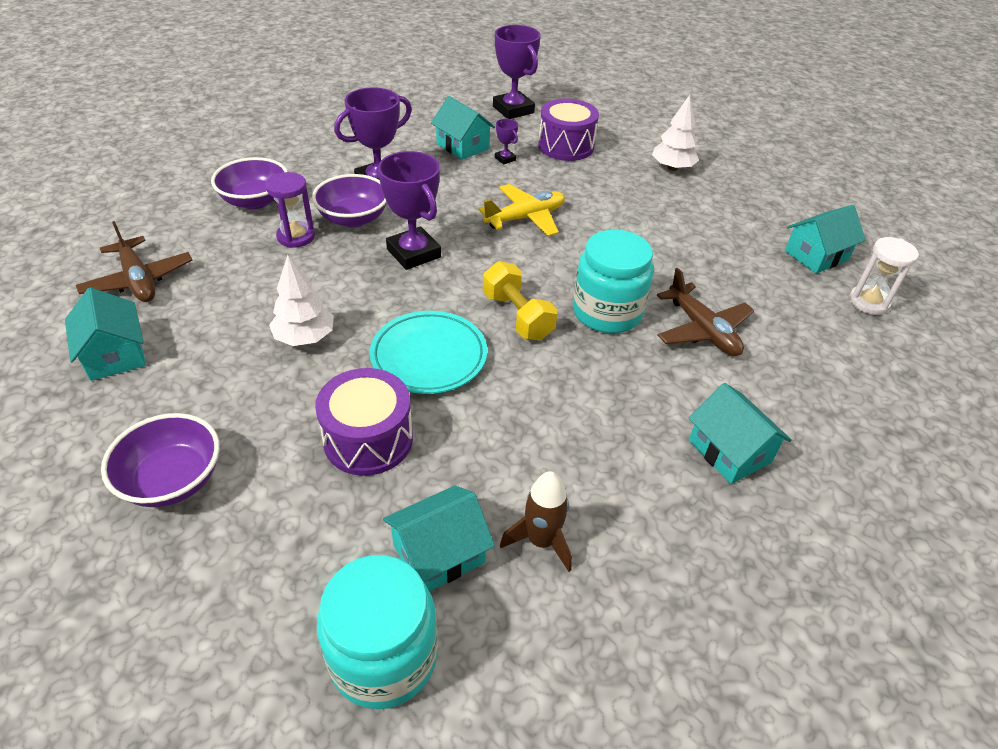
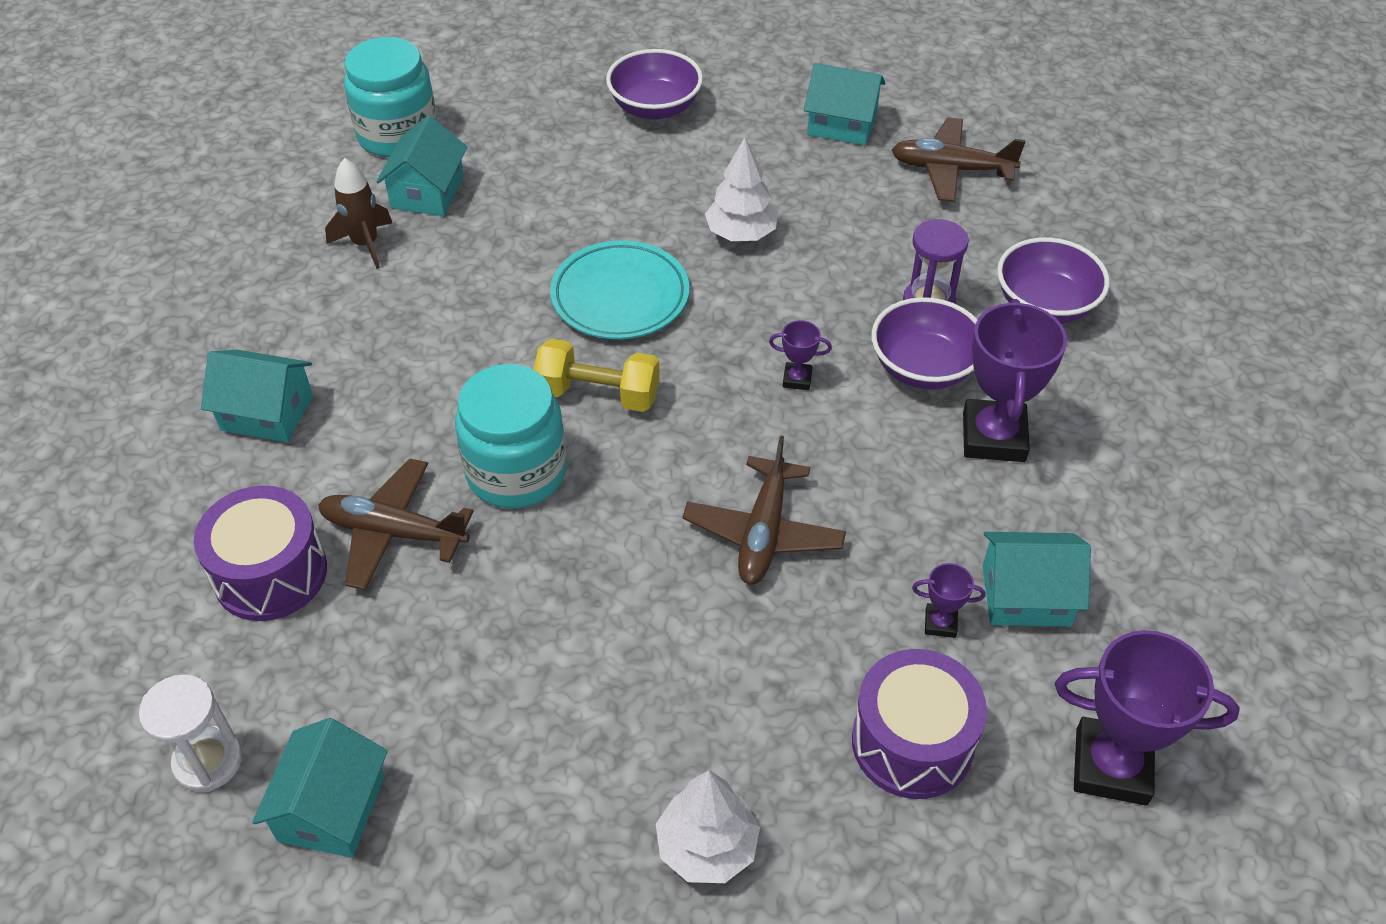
camera: 135 degrees right, 5 degrees up
purple drum [315,368,413,476] -> purple drum moved to [194,485,327,621]
purple trophy [378,151,441,270] -> purple trophy [769,320,832,390], size x0.46
yellow plane [478,184,565,236] -> brown plane [682,435,846,585]

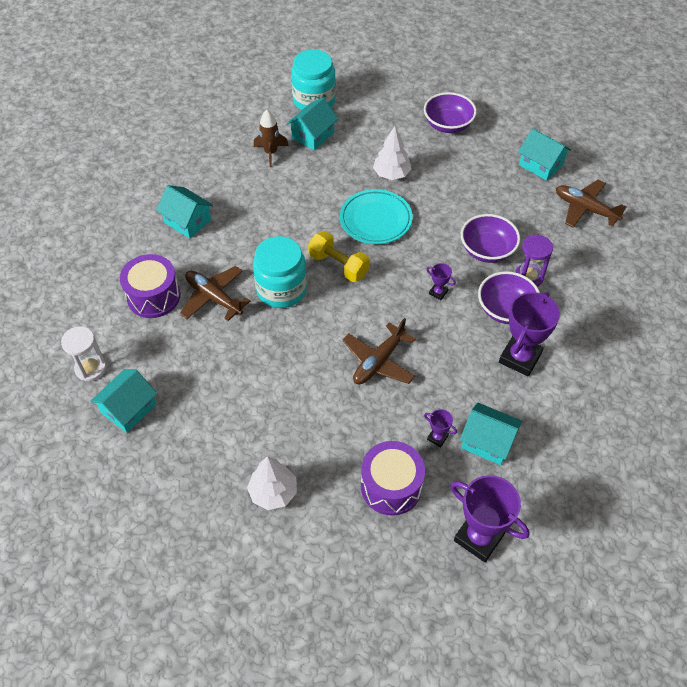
camera: 25 degrees right, 5 degrees up
white tree [705,137,778,241] -> white tree moved to [373,126,412,180]
purple bowl [997,237,1110,324] -> purple bowl moved to [461,214,520,263]

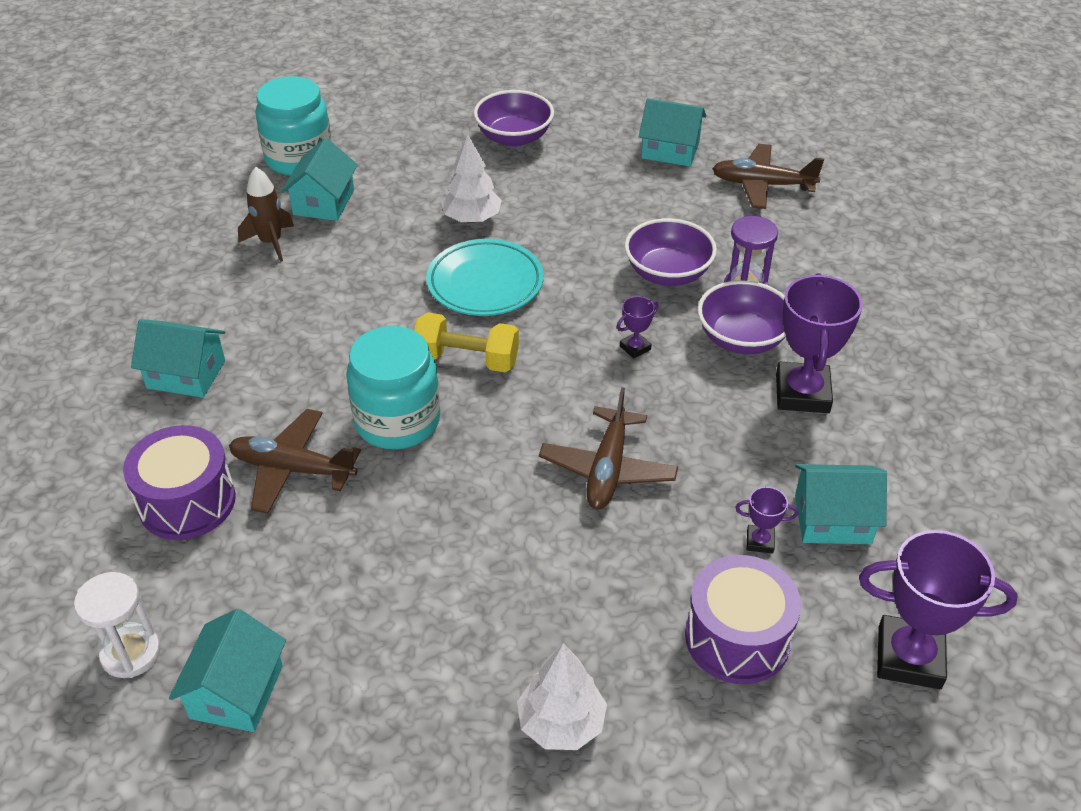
camera: 25 degrees left, 10 degrees down
purple trophy [426,263,456,300] -> purple trophy turned 45 degrees counterclockwise [617,296,659,359]

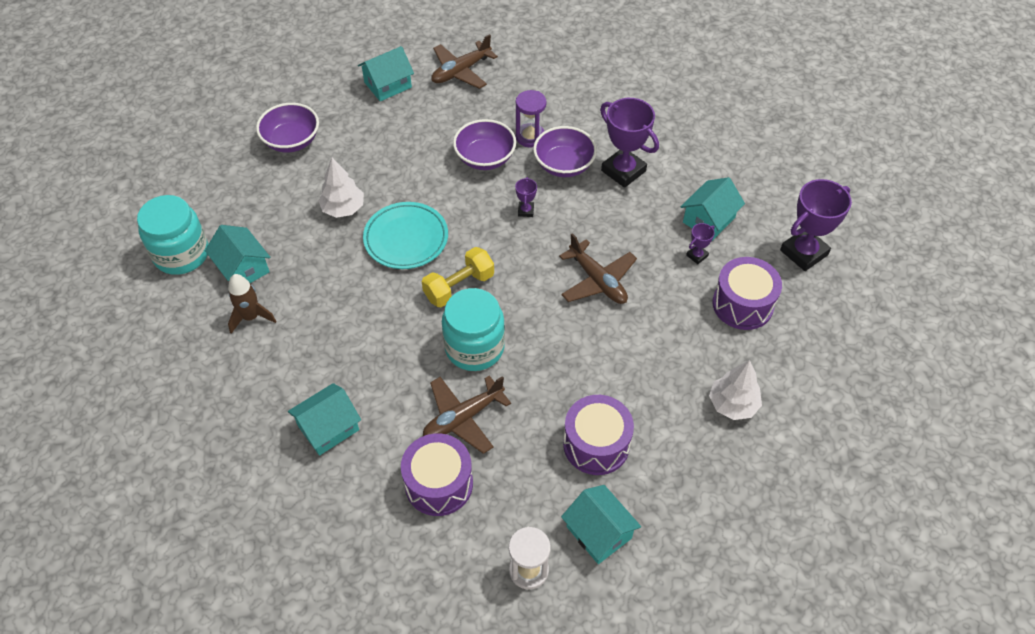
camera: 50 degrees left, 10 degrees up
none -> purple drum [563,395,634,475]

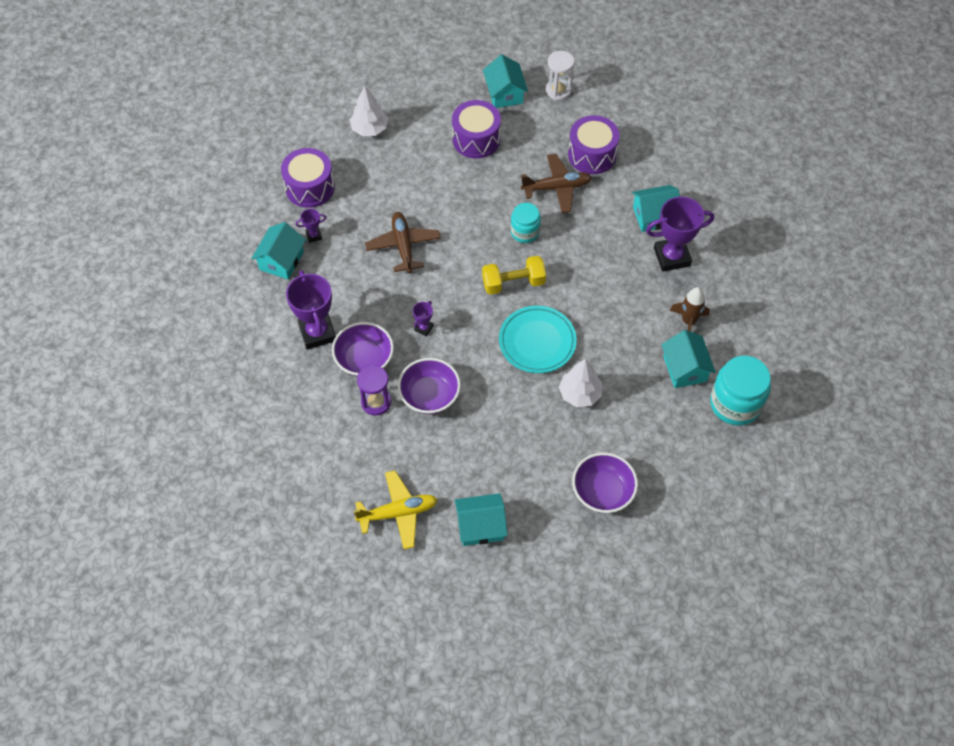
camera: 155 degrees left, 5 degrees up
brown plane [431,34,498,89] -> yellow plane [354,470,438,549]
turquoise jar [442,288,505,371] -> turquoise jar [511,203,541,243], size x0.60
turquoise house [681,177,745,241] -> turquoise house turned 45 degrees counterclockwise [251,222,306,279]
purple trophy [780,179,852,271] -> purple trophy moved to [646,196,714,272]

